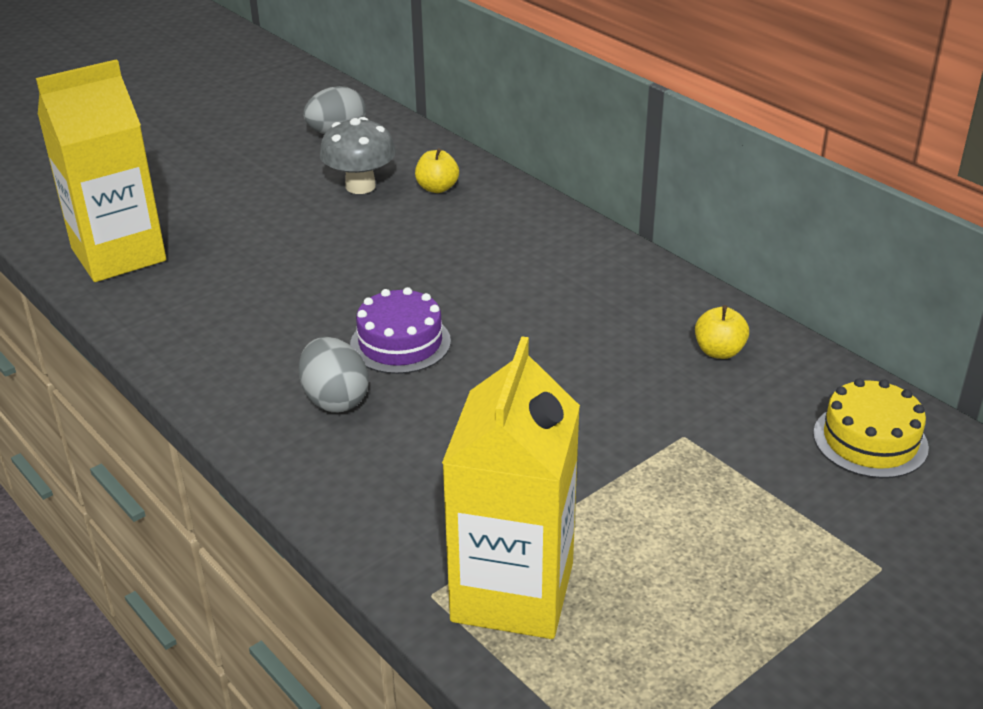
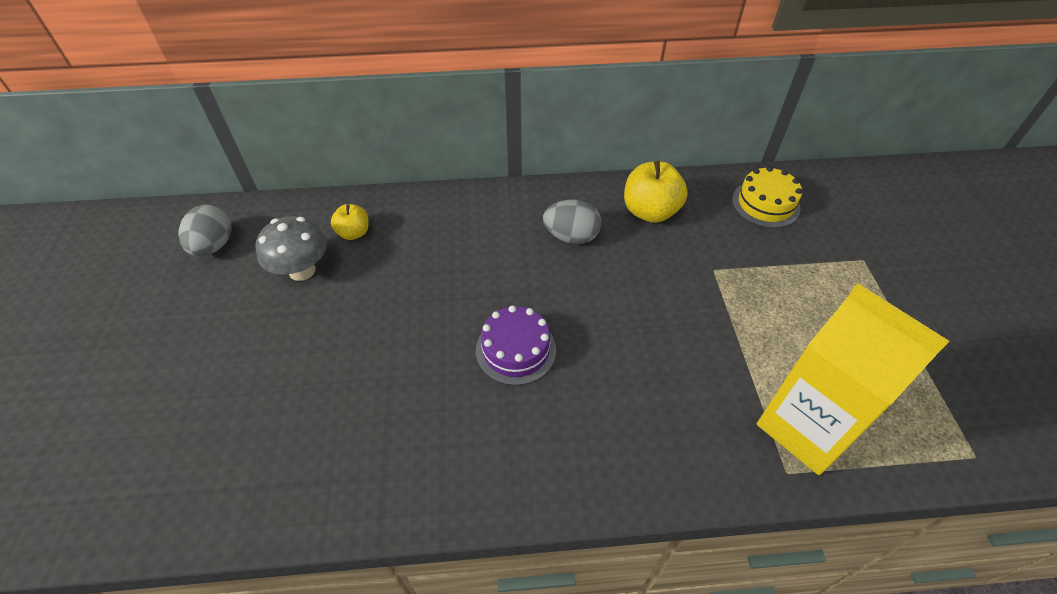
camera: 55 degrees left, 15 degrees up
yellow carton [36,59,166,282] -> none
grey egg [299,337,369,413] -> grey egg moved to [543,200,601,244]
yellow apple [695,305,749,359] -> yellow apple [624,161,688,223], size x1.72

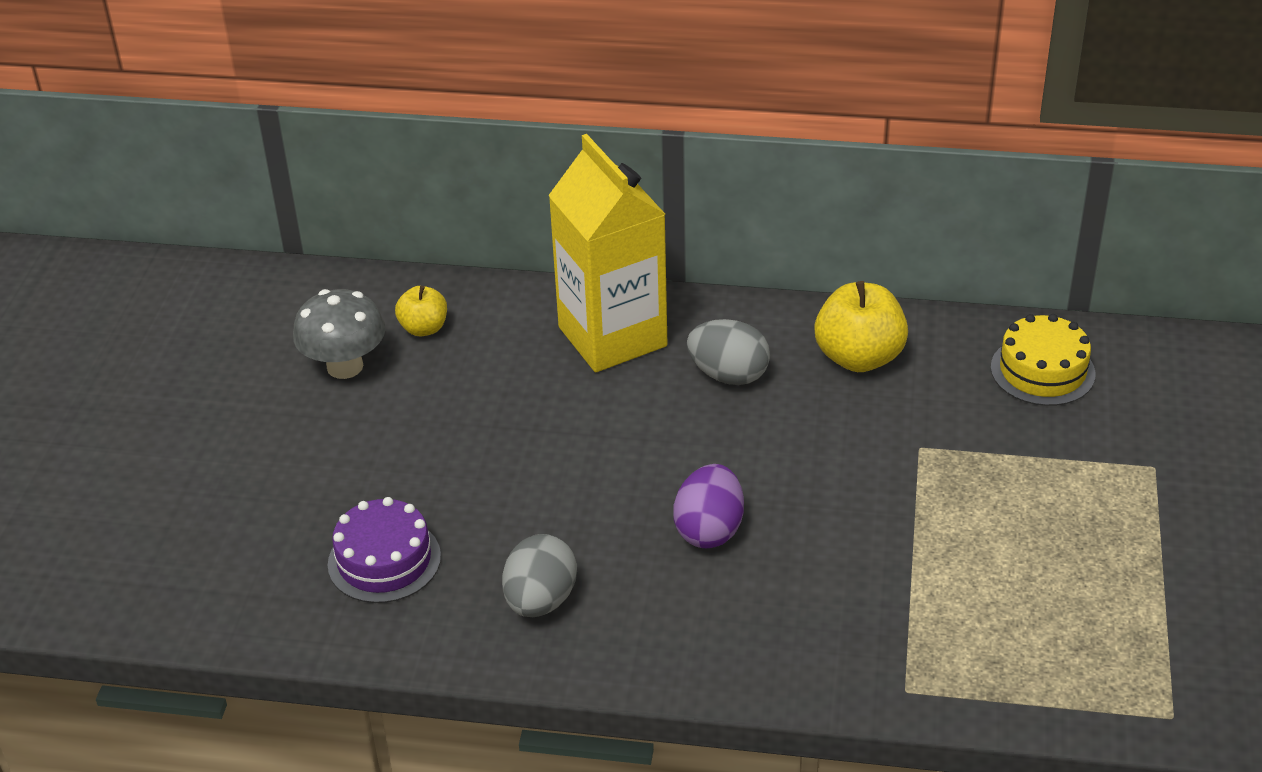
camera: 15 degrees right, 10 degrees down
grey egg [178,204,232,256] -> grey egg moved to [502,534,577,617]
purple cake [476,305,556,385] -> purple cake moved to [328,497,441,603]
yellow carton [757,283,949,475] -> yellow carton moved to [548,134,667,372]
none -> purple egg [673,464,744,548]

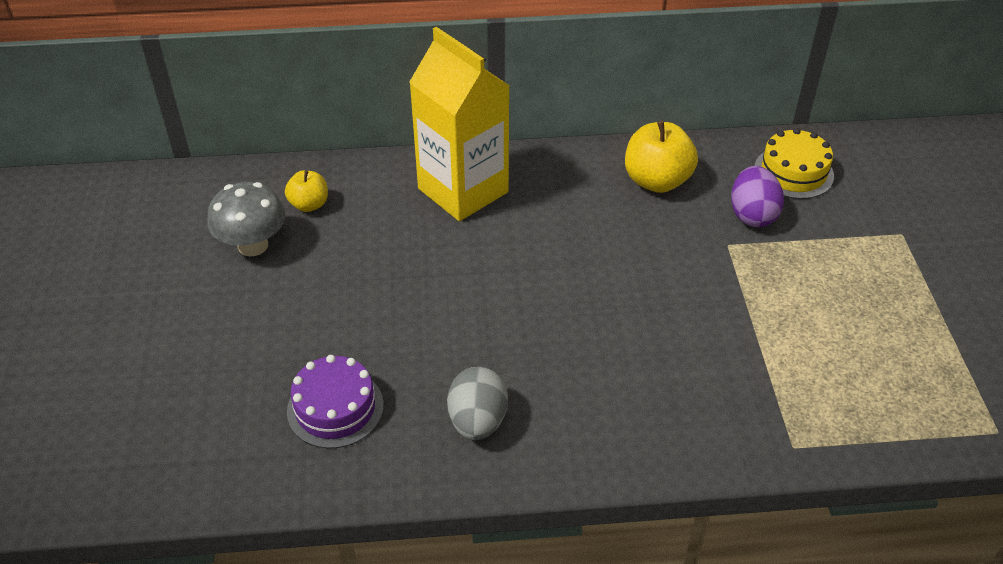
camera: 15 degrees left, 5 degrees up
purple egg [673,464,744,548] -> purple egg moved to [731,166,784,227]
grey egg [687,319,770,385] -> none

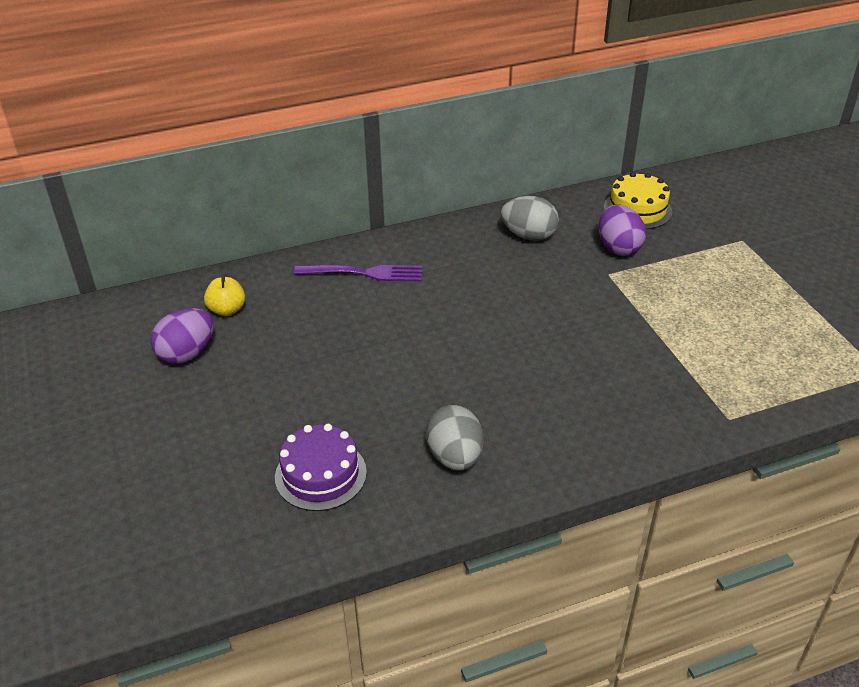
camera: 15 degrees left, 5 degrees down
grey mushroom [207,182,285,256] -> purple egg [150,308,214,364]
yellow carton [409,27,509,221] -> purple fork [294,265,422,281]
yellow apple [625,121,698,193] -> grey egg [501,196,559,241]

